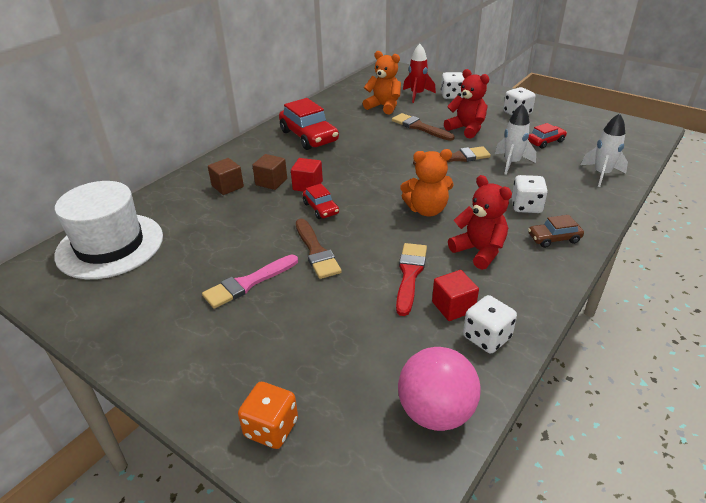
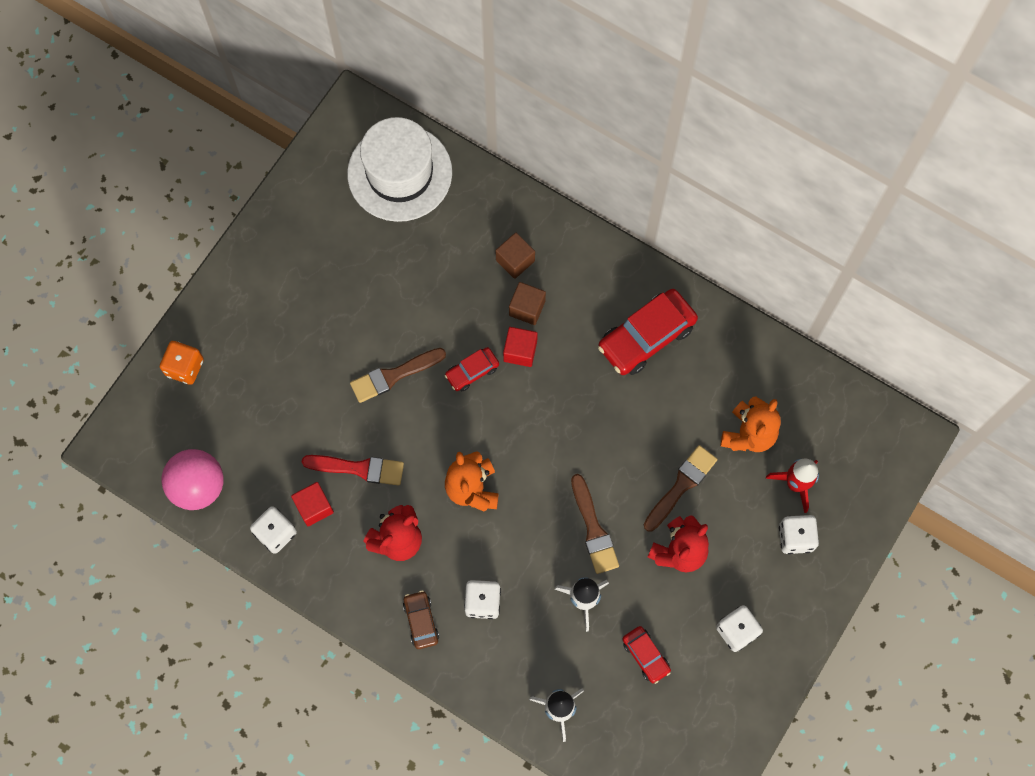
camera: 85 degrees right, 35 degrees up
pink brush [202,255,298,309] -> none

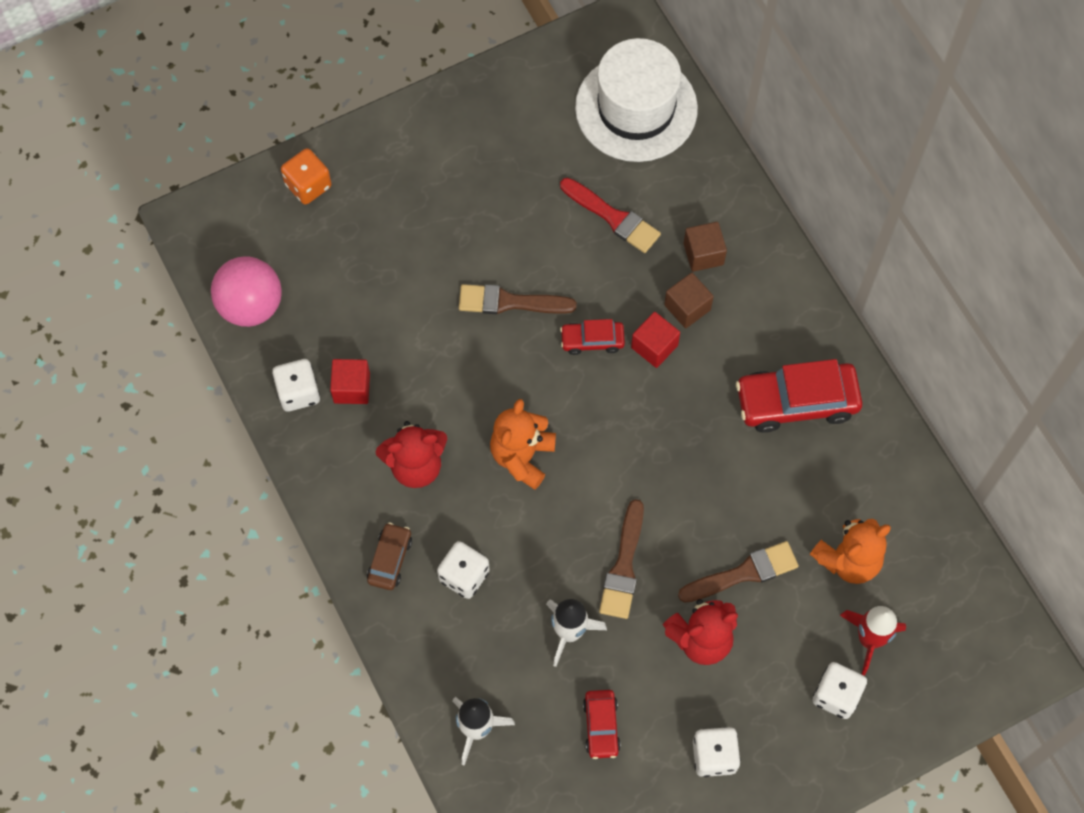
camera: 30 degrees right, 5 degrees down
red brush [302,455,404,486] -> red brush moved to [560,178,661,253]

